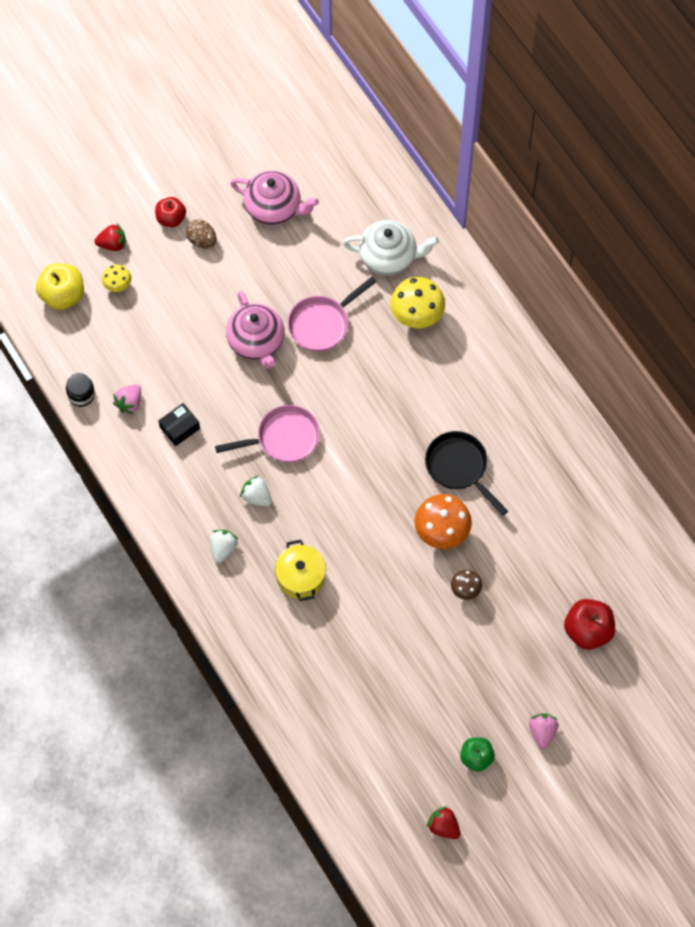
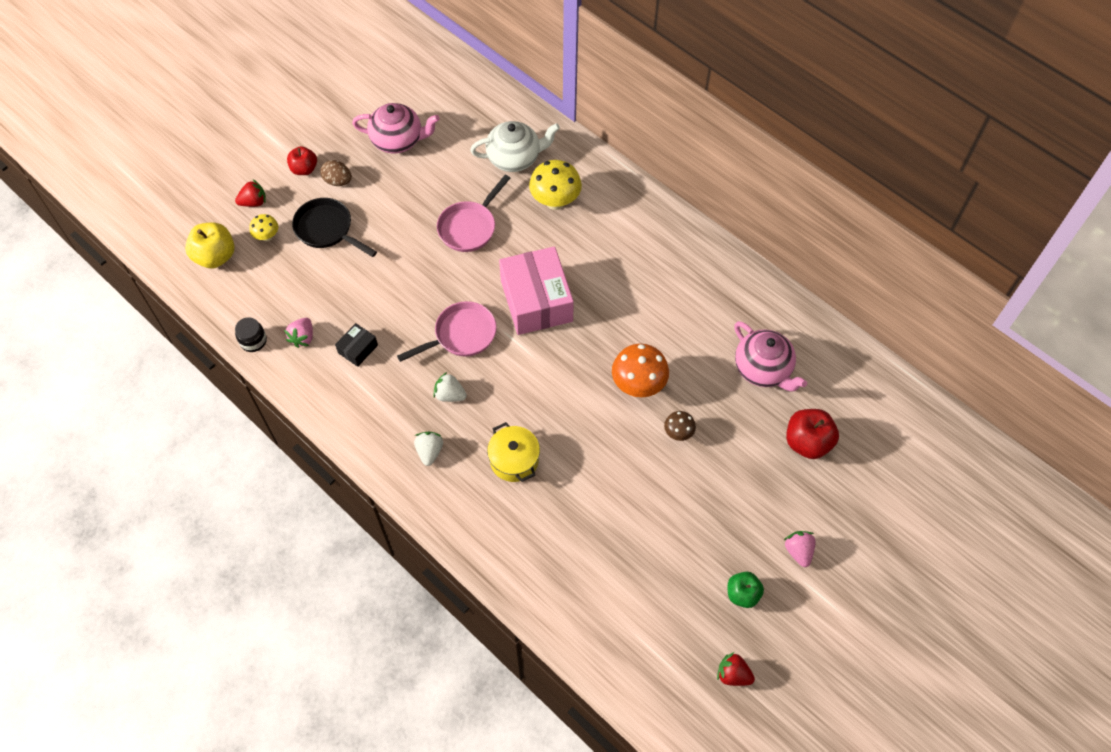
camera: 15 degrees left, 5 degrees down
pink teapot [226,291,285,369] -> pink teapot moved to [734,321,807,392]
black pan [425,431,508,516] -> black pan moved to [292,198,377,257]
none -> pink box [499,246,574,335]

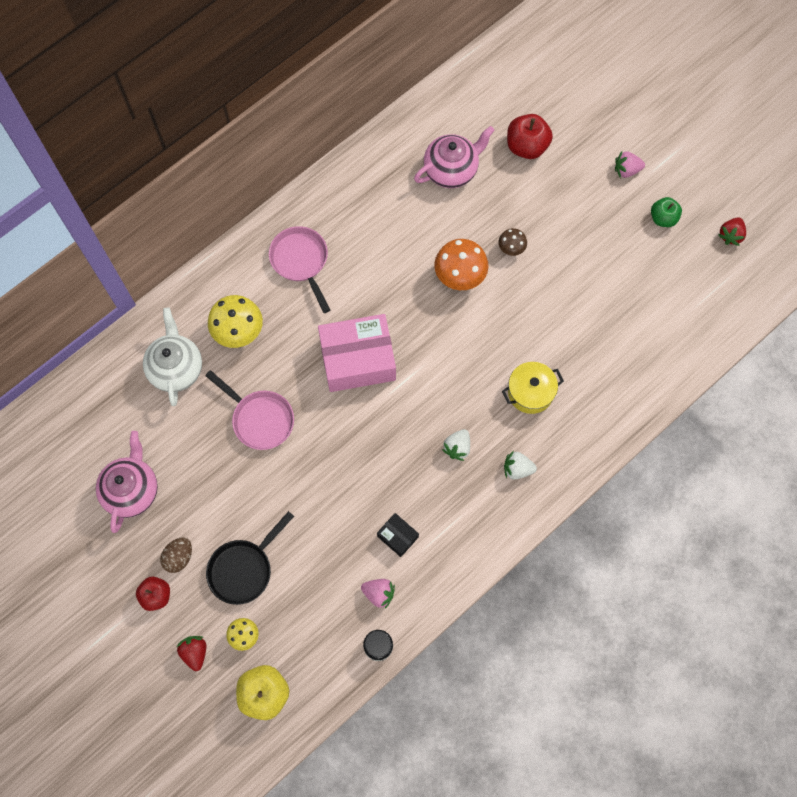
camera: 85 degrees left, 10 degrees up
pink pan [397,301,497,362] -> pink pan moved to [269,226,330,313]

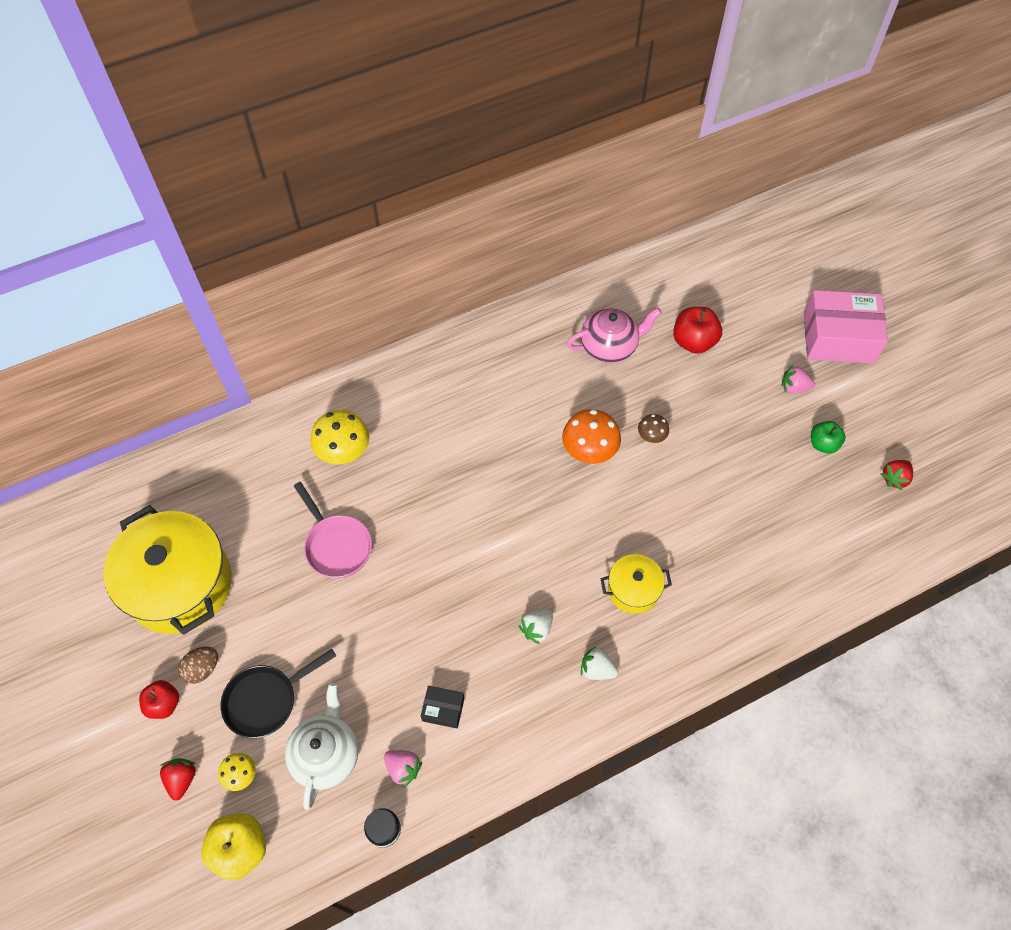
camera: 15 degrees right, 10 degrees down
pink teapot [96,431,158,533] -> yellow pot [103,505,232,635]
white teapot [143,308,202,406] -> white teapot moved to [285,683,358,810]
pink pan [269,226,330,313] -> none
pink box [318,314,396,392] -> pink box moved to [804,290,888,364]
black box [377,513,419,557] -> black box turned 45 degrees counterclockwise [421,686,464,729]

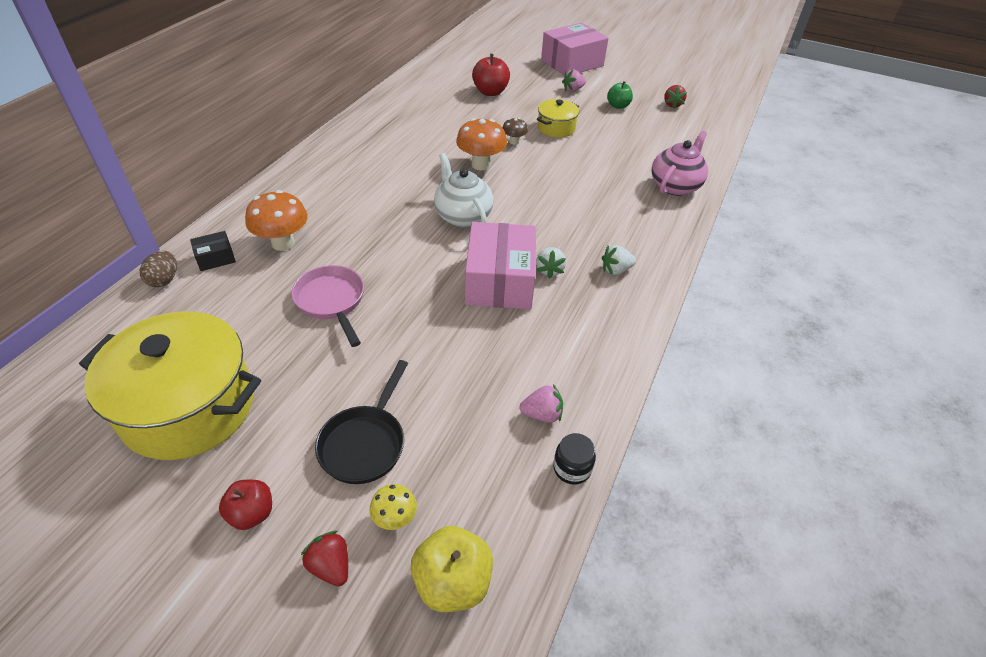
camera: 40 degrees left, 15 degrees down
brown egg [178,647,218,684] -> brown egg moved to [140,251,177,287]
white teapot [285,683,358,810] -> white teapot moved to [434,153,494,227]
pink pan [294,482,372,578] -> pink pan turned 135 degrees counterclockwise [292,265,364,347]
yellow mushroom [310,410,369,465] -> orange mushroom [245,190,308,251]
black box [421,686,464,729] -> black box moved to [190,231,236,271]
pink teapot [567,308,662,363] -> pink teapot moved to [651,131,708,196]
yellow pot [600,554,672,614] -> yellow pot moved to [537,99,579,138]
none -> pink box [465,222,536,309]

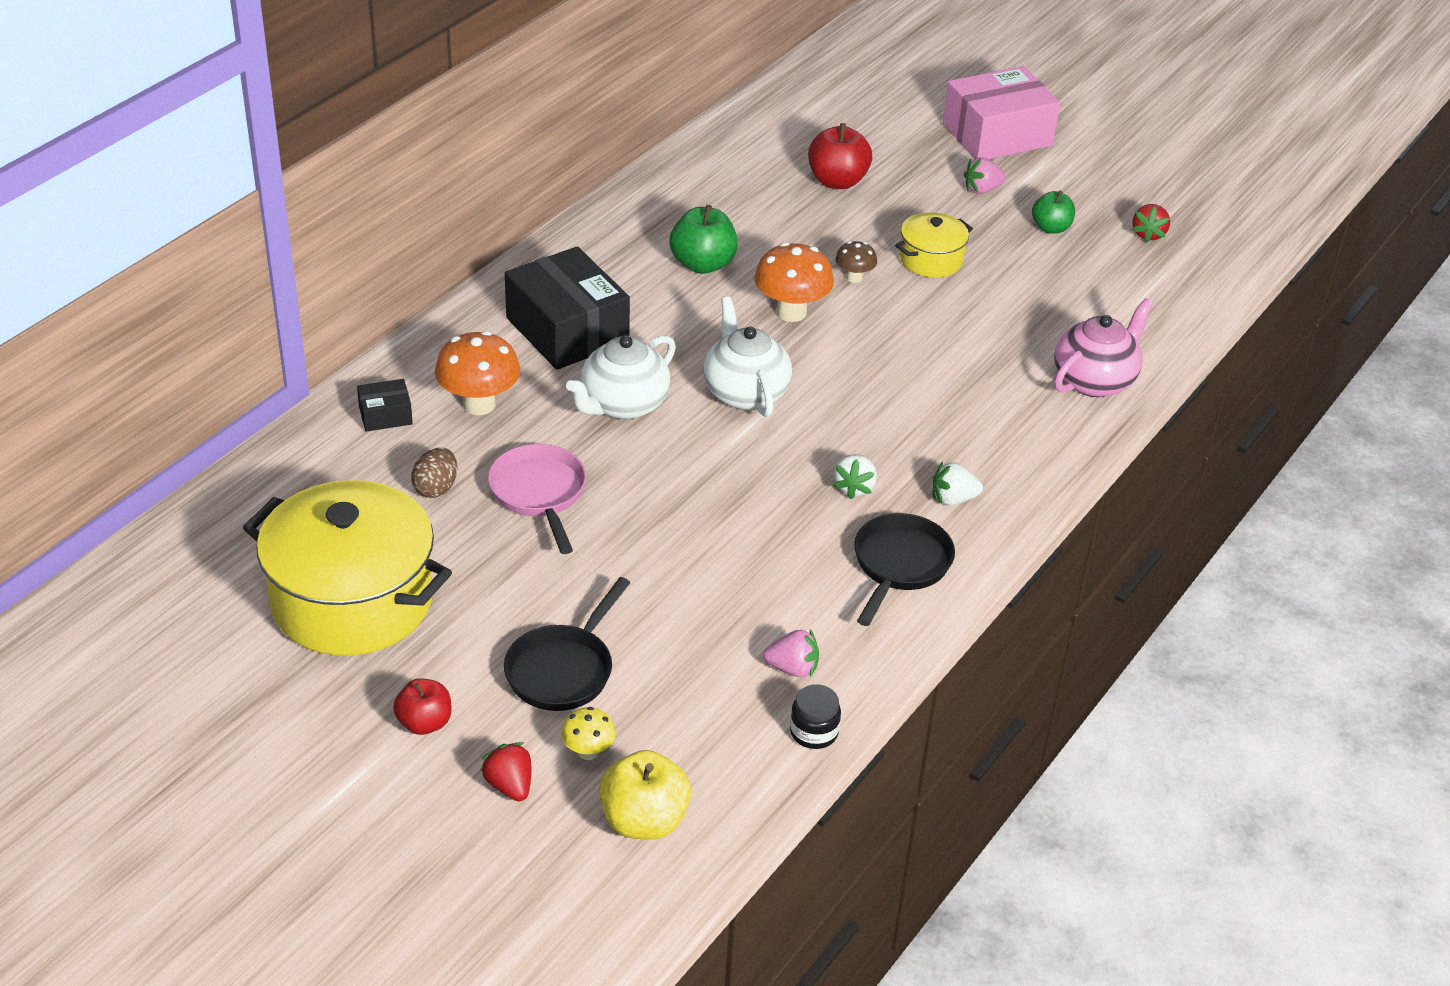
camera: 10 degrees right, 5 degrees down
brown egg [140,251,177,287] -> brown egg moved to [411,448,457,498]
pink box [465,222,536,309] -> none
none -> black box [505,246,630,370]
none -> white teapot [566,335,676,420]
none -> green apple [669,205,738,274]
none -> black pan [854,513,955,626]

